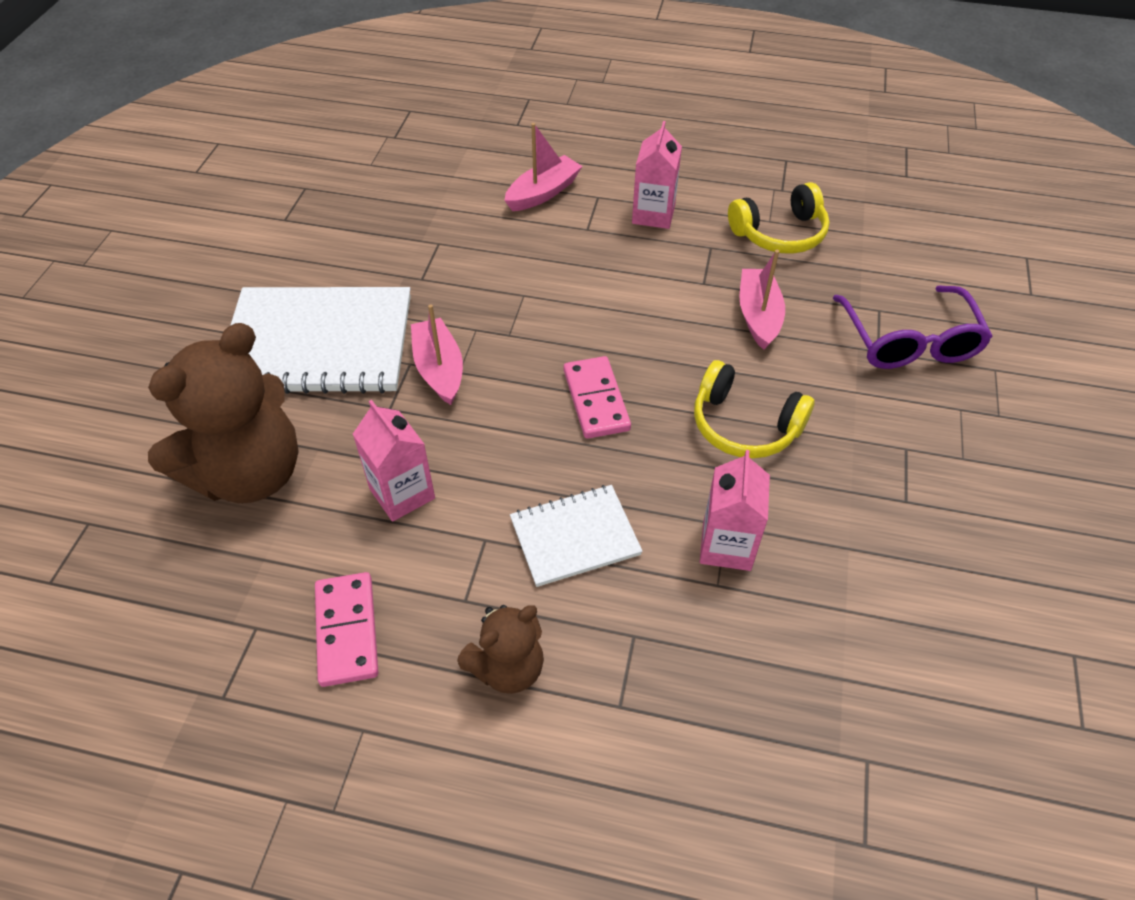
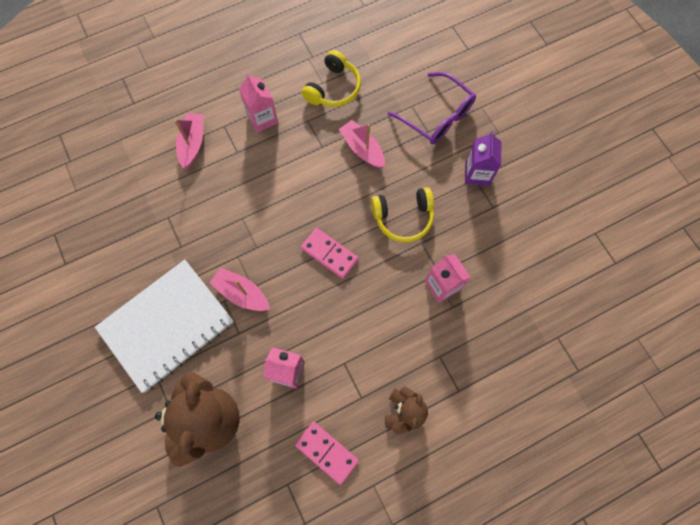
camera: 40 degrees left, 20 degrees up
white notebook [510,485,643,587] -> none
none -> purple carton [465,131,501,186]

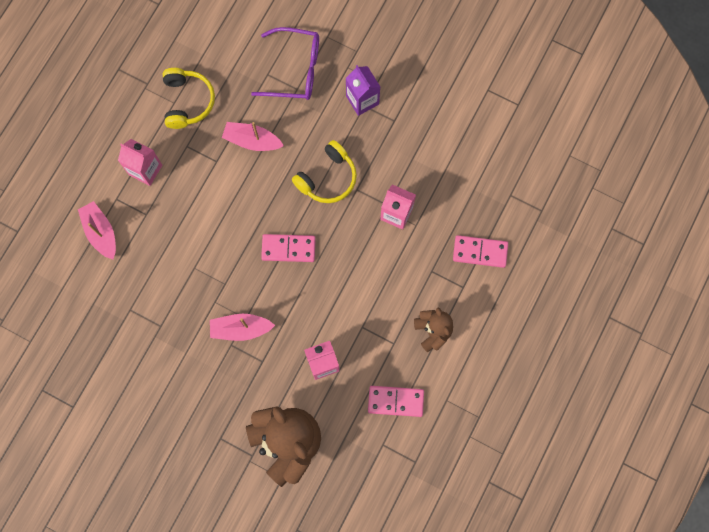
camera: 35 degrees left, 5 degrees up
white notebook [95,260,234,393] -> none
none -> pink domino [453,235,508,268]

